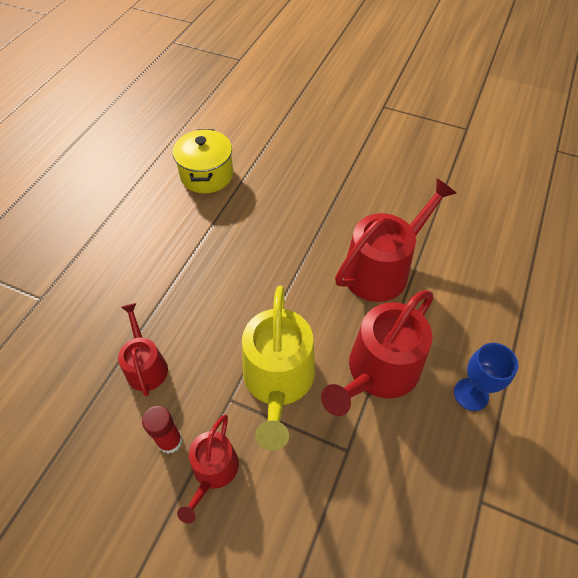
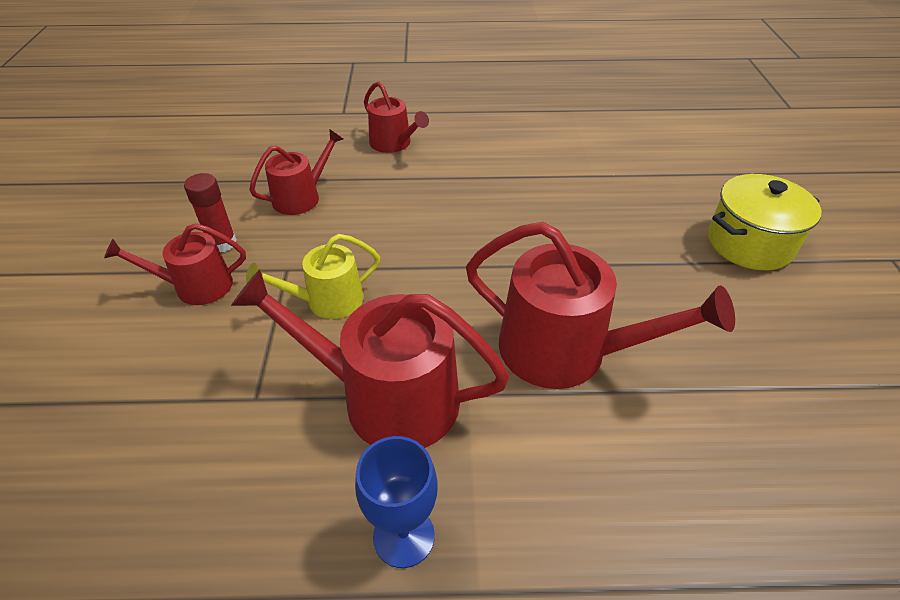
camera: 65 degrees right, 10 degrees down
yellow pot [173,129,233,193] -> yellow pot moved to [708,174,822,270]
yellow watering can [242,286,315,450] -> yellow watering can [246,234,380,319], size x0.57
none -> red watering can [364,81,429,153]

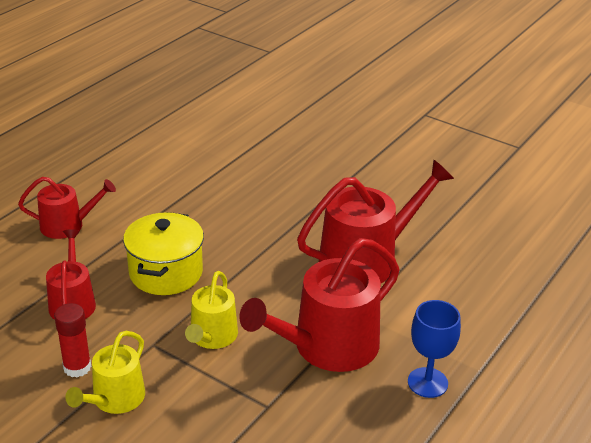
camera: 55 degrees left, 10 degrees down
red watering can [104,223,246,305] -> yellow watering can [65,331,145,414]
yellow pot [708,174,822,270] -> yellow pot moved to [123,212,204,295]

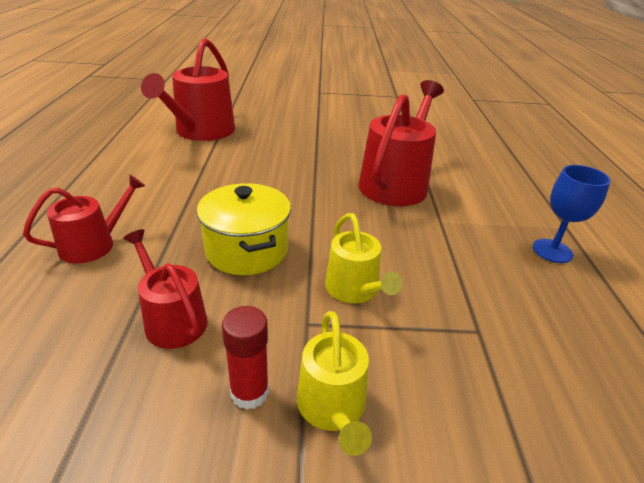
camera: 35 degrees left, 0 degrees up
red watering can [239,238,399,372] -> red watering can moved to [141,38,235,141]

